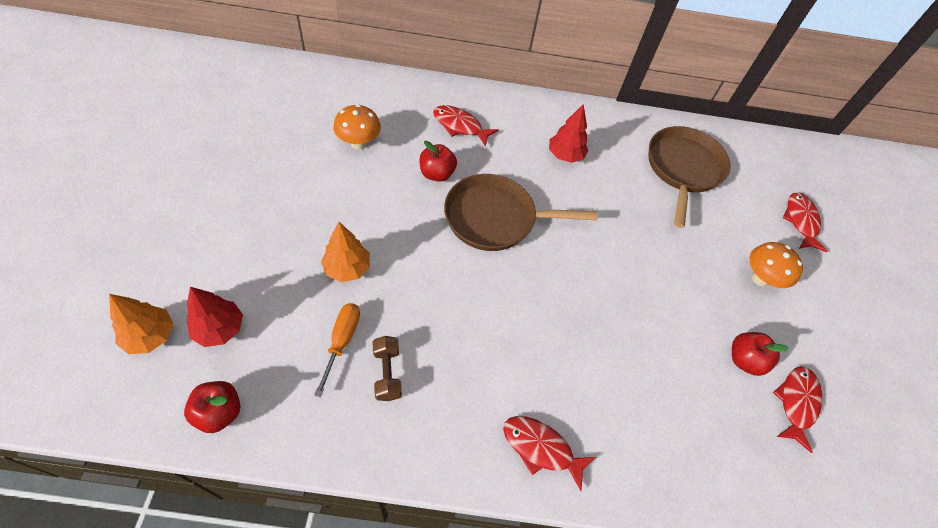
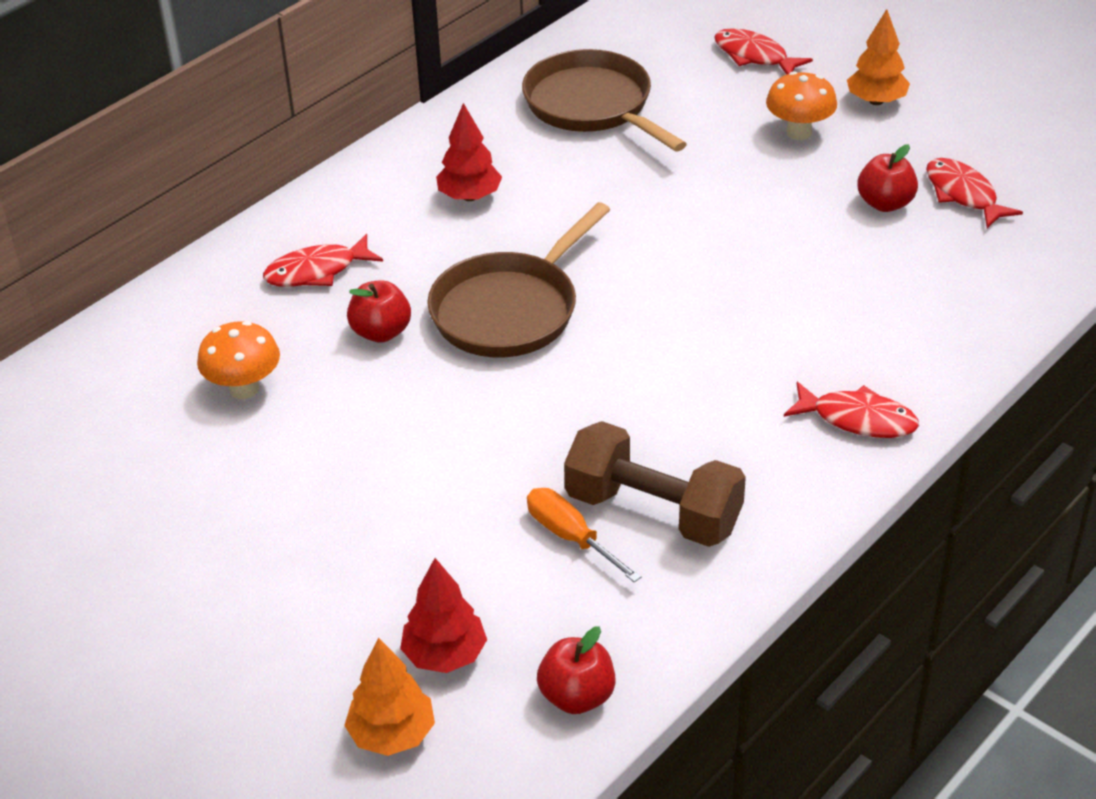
camera: 45 degrees left, 15 degrees down
orange tree [321,222,370,282] -> orange tree moved to [847,9,910,105]
brown dumbbell [372,336,402,401] -> brown dumbbell [564,421,746,547], size x1.88
red fish [503,416,596,491] -> red fish turned 135 degrees counterclockwise [784,382,919,438]

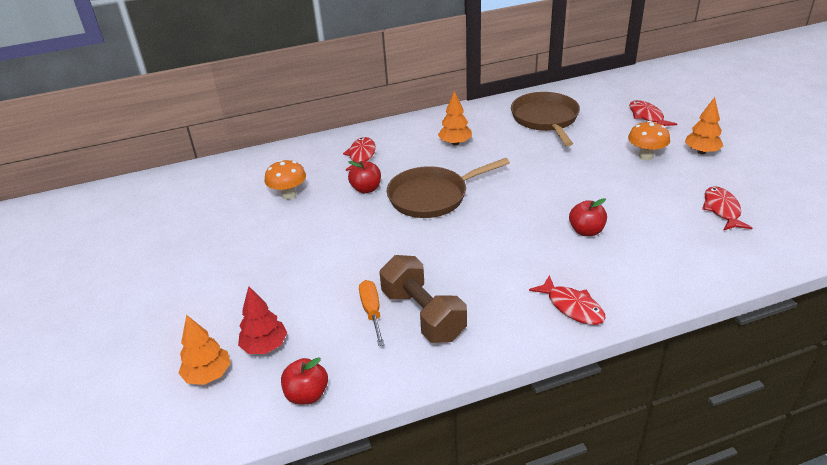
camera: 30 degrees right, 5 degrees down
red fish [263,234,383,287] -> red fish turned 90 degrees clockwise [343,137,376,171]
red tree [436,103,502,201] -> orange tree [438,91,472,145]
red apple [858,144,918,212] -> red apple moved to [569,198,607,236]

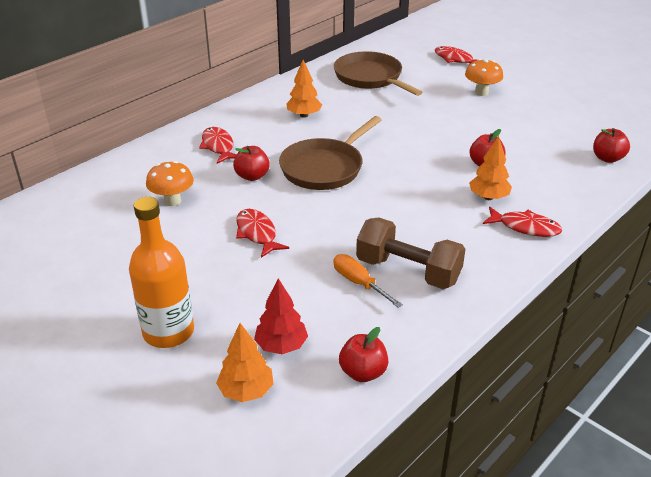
camera: 30 degrees left, 0 degrees up
orange tree [685,97,723,154] -> orange tree moved to [469,136,512,200]
red fish [702,186,752,231] -> red fish moved to [236,209,289,258]
none -> orange bottle [129,197,194,348]
none -> red apple [593,128,630,163]

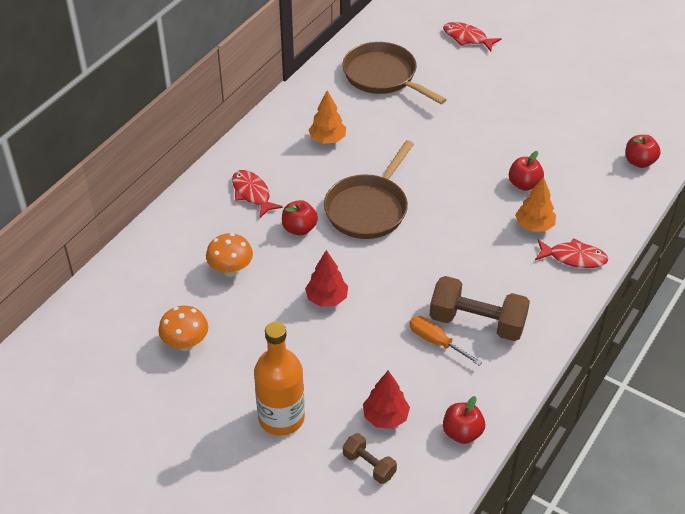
camera: 10 degrees left, 10 degrees up
orange tree [216,323,274,402] -> brown dumbbell [343,433,397,484]
red fish [236,209,289,258] -> red tree [305,250,348,307]
orange mushroom [465,59,503,96] -> orange mushroom moved to [158,306,208,351]

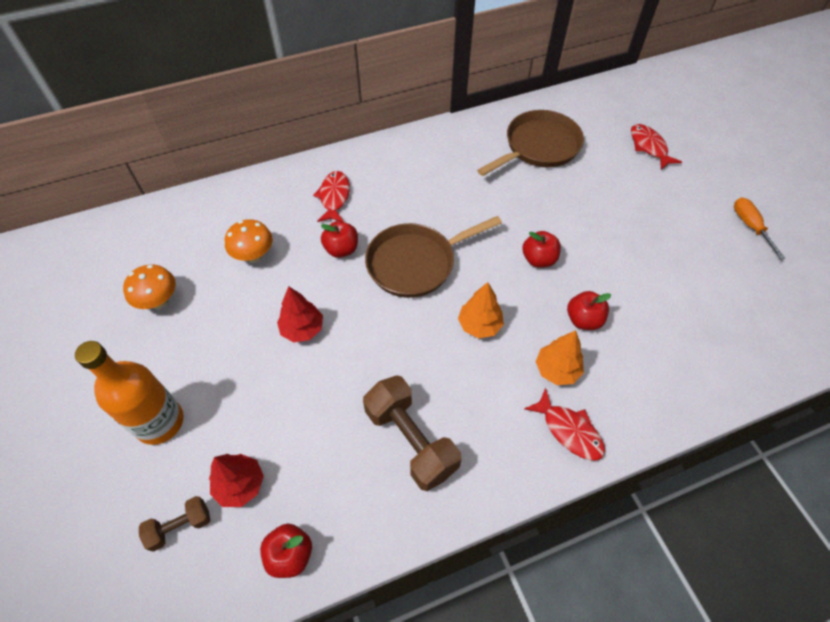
camera: 35 degrees right, 10 degrees up
orange tree [309,90,346,144] -> orange tree moved to [458,282,504,338]
brown pan [342,42,447,104] -> brown pan turned 60 degrees clockwise [477,110,584,176]
brown dumbbell [343,433,397,484] -> brown dumbbell turned 75 degrees clockwise [139,496,210,552]
orange screwdriver [409,316,482,365] -> orange screwdriver moved to [734,197,785,259]
red apple [625,135,661,168] -> red apple moved to [522,231,561,268]

